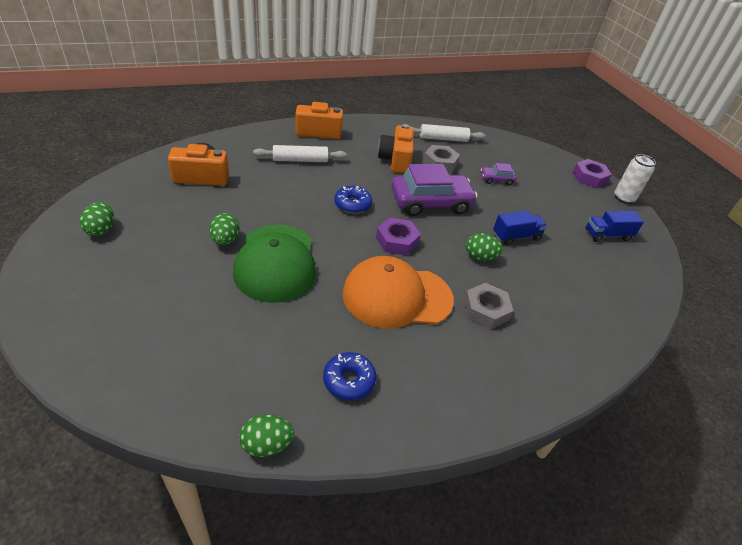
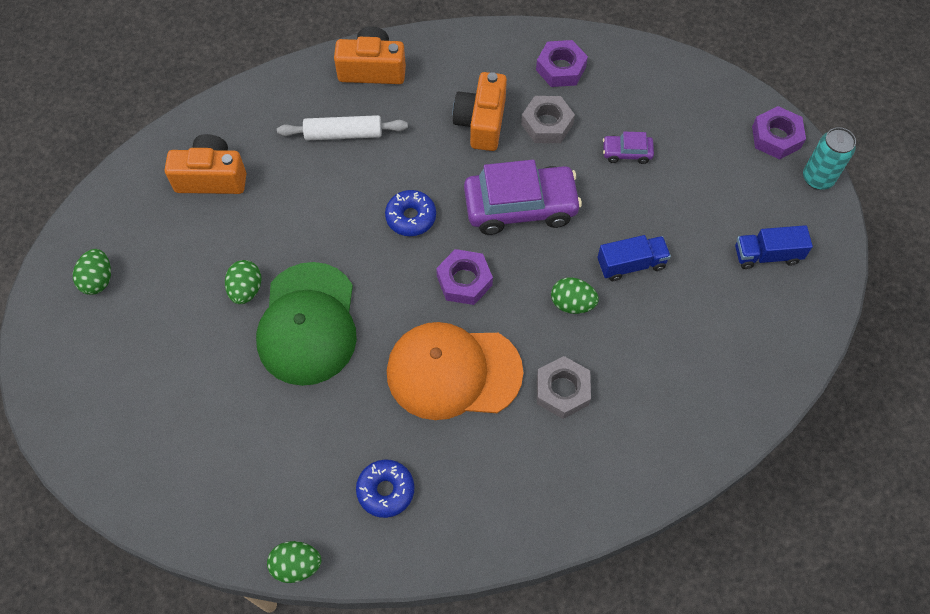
camera: 10 degrees right, 20 degrees up
white rolling pin [409,124,486,142] -> purple nut [536,40,588,87]
white can [614,154,656,204] -> turquoise can [803,127,856,190]

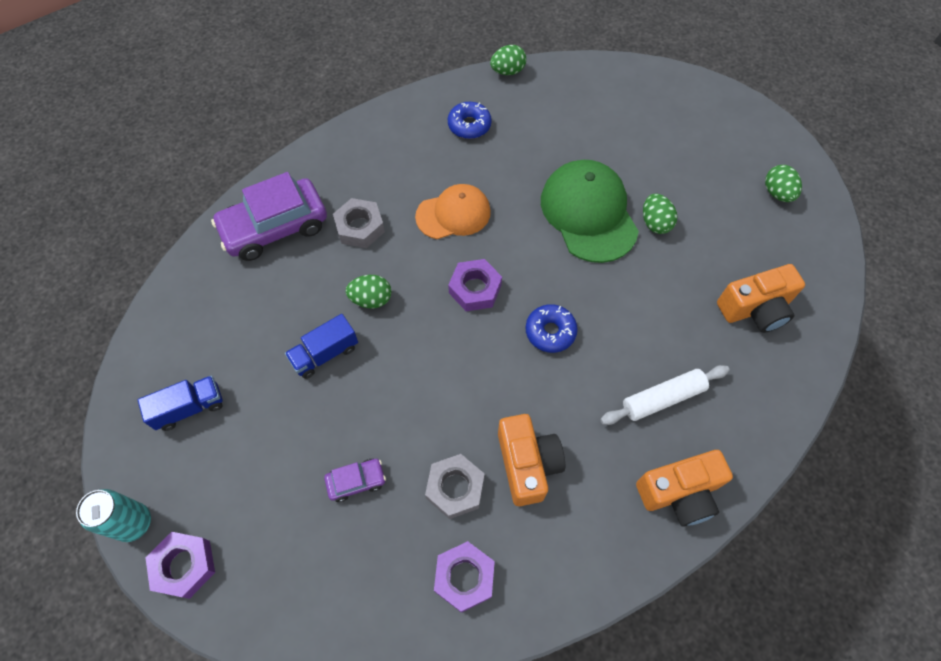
camera: 160 degrees right, 0 degrees up
orange cap [387,322,523,420] -> orange cap [415,184,491,239], size x0.65
purple car [464,160,582,235] -> purple car moved to [211,172,327,261]

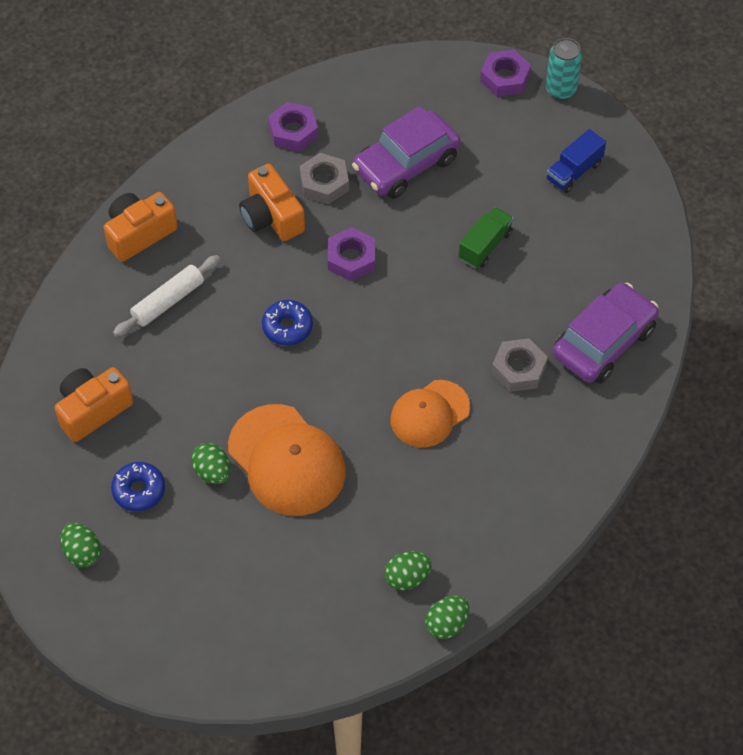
camera: 160 degrees right, 5 degrees down
blue truck [285,314,358,379] -> green truck [459,207,513,268]
purple car [324,459,386,502] -> purple car [352,106,460,199], size x2.16
green egg [345,275,392,308] -> green egg moved to [384,551,432,590]
blue donut [448,102,492,139] -> blue donut moved to [111,462,165,511]
purple nut [448,259,502,311] -> purple nut moved to [328,227,375,281]
green cap [541,160,639,263] -> orange cap [228,404,346,516]

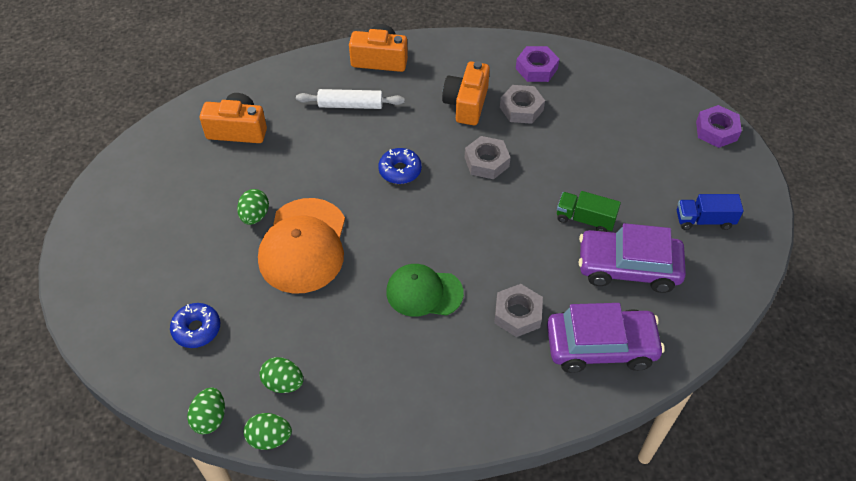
camera: 45 degrees right, 5 degrees down
green egg [61,523,101,567] -> green egg moved to [187,387,225,434]
blue donut [111,462,165,511] -> blue donut moved to [170,303,220,348]
purple nut [328,227,375,281] -> grey nut [465,136,511,179]
purple car [352,106,460,199] -> purple car moved to [579,223,686,293]
orange cap [390,380,470,448] -> green cap [386,264,464,317]
green truck [459,207,513,268] -> green truck turned 150 degrees counterclockwise [557,191,621,231]
turquoise can [546,38,582,100] -> none

